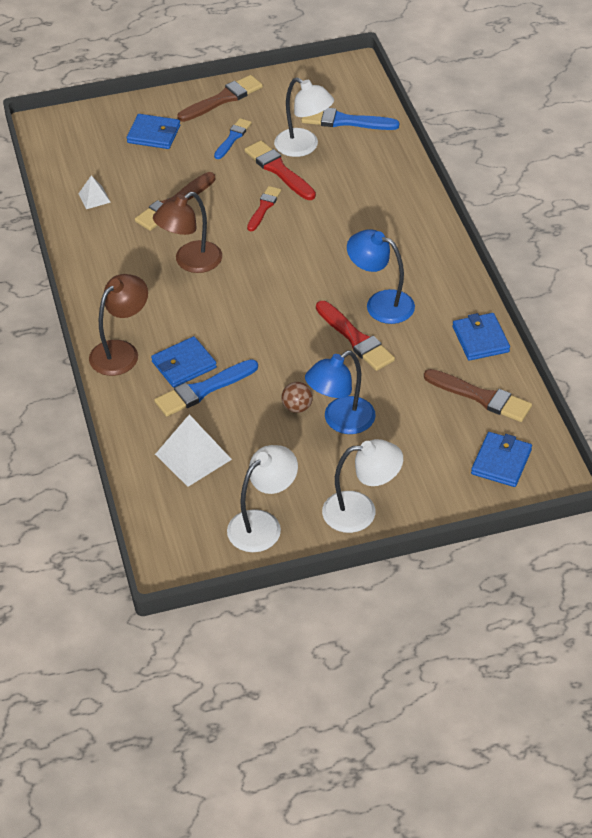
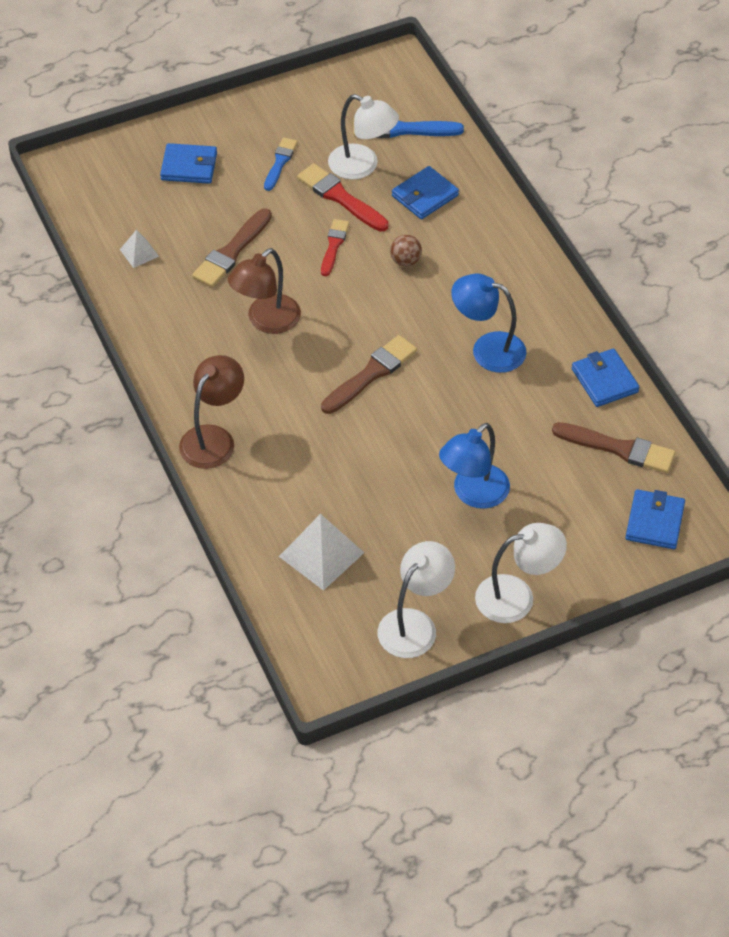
camera: 10 degrees left, 5 degrees up
blue wallet [151,336,217,388] -> blue wallet moved to [392,166,459,219]
blue brush [154,359,258,417] -> none
brown brush [177,75,263,122] -> brown brush moved to [321,335,417,414]
brown ball [282,382,313,413] -> brown ball moved to [390,235,422,267]
red brush [316,301,395,371] -> none

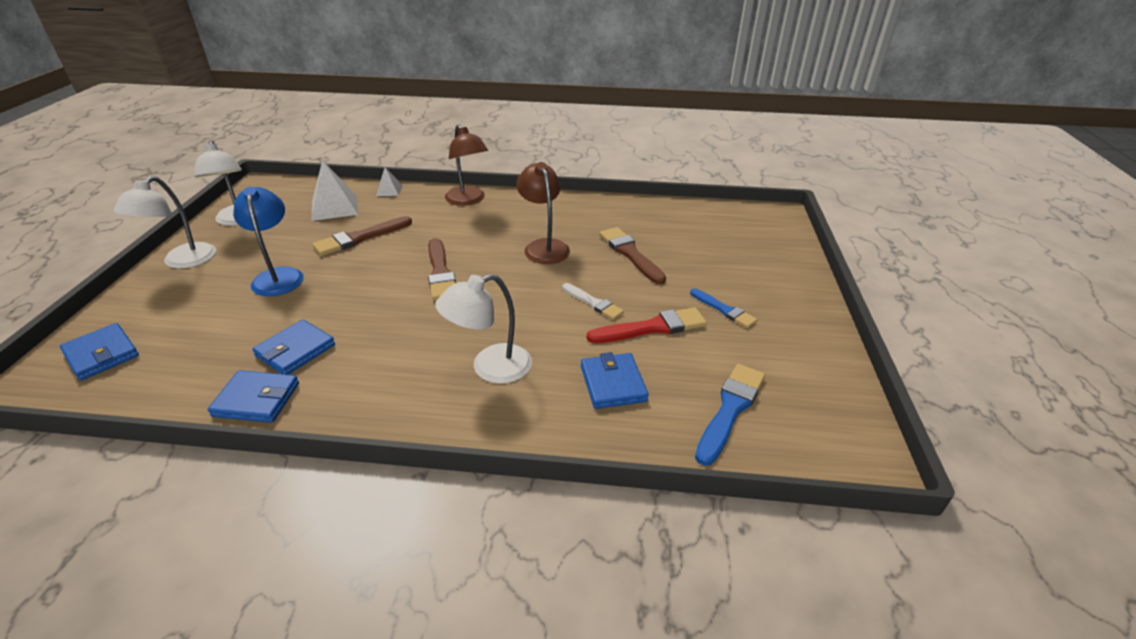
camera: 120 degrees right, 15 degrees down
white pyramid [120,230,159,268] -> white pyramid moved to [376,167,403,196]
blue wallet [160,143,217,184] -> blue wallet moved to [252,319,335,375]
red brush [321,219,349,276] -> white brush [562,283,624,320]
white lamp [328,94,399,180] -> white lamp moved to [435,274,532,384]
brown ball [390,235,422,267] -> none
blue lamp [451,274,526,373] -> none
brown brush [552,422,675,473] -> brown brush moved to [312,216,412,256]

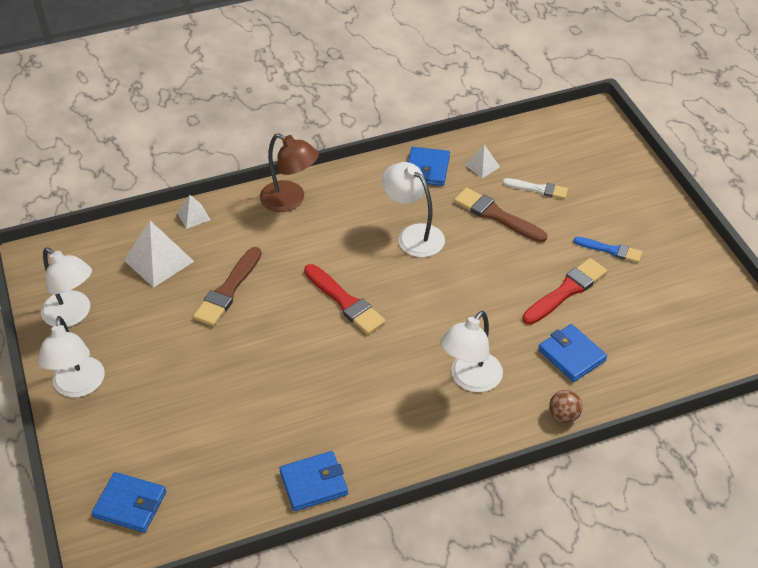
camera: 25 degrees left, 10 degrees up
blue lamp [233,187,304,296] -> none
blue wallet [252,319,335,375] -> blue wallet moved to [408,147,450,186]
brown brush [428,238,456,301] -> red brush [304,264,386,335]
brown lamp [516,162,570,264] -> white lamp [382,162,445,257]
white brush [562,283,624,320] -> white brush moved to [503,178,568,199]
blue brush [695,364,765,466] -> none
none -> white pyramid [465,145,500,178]
none -> brown ball [549,390,583,423]

